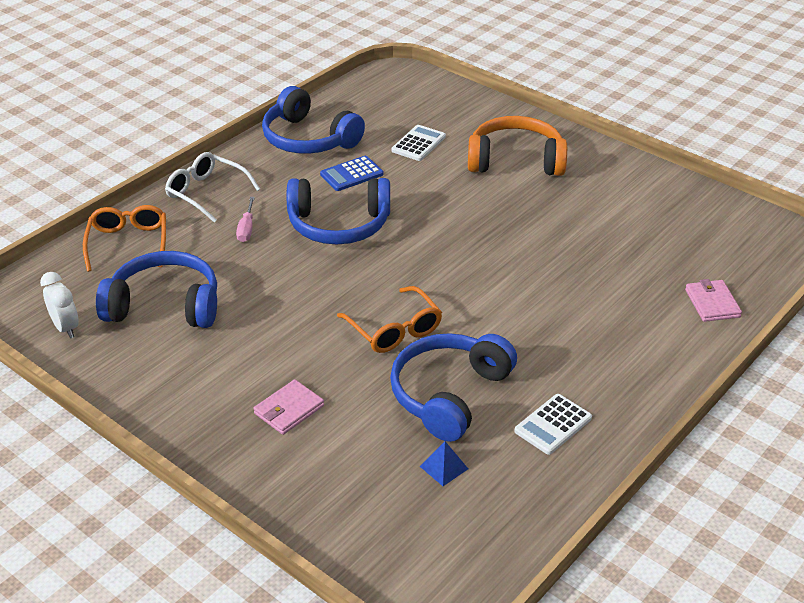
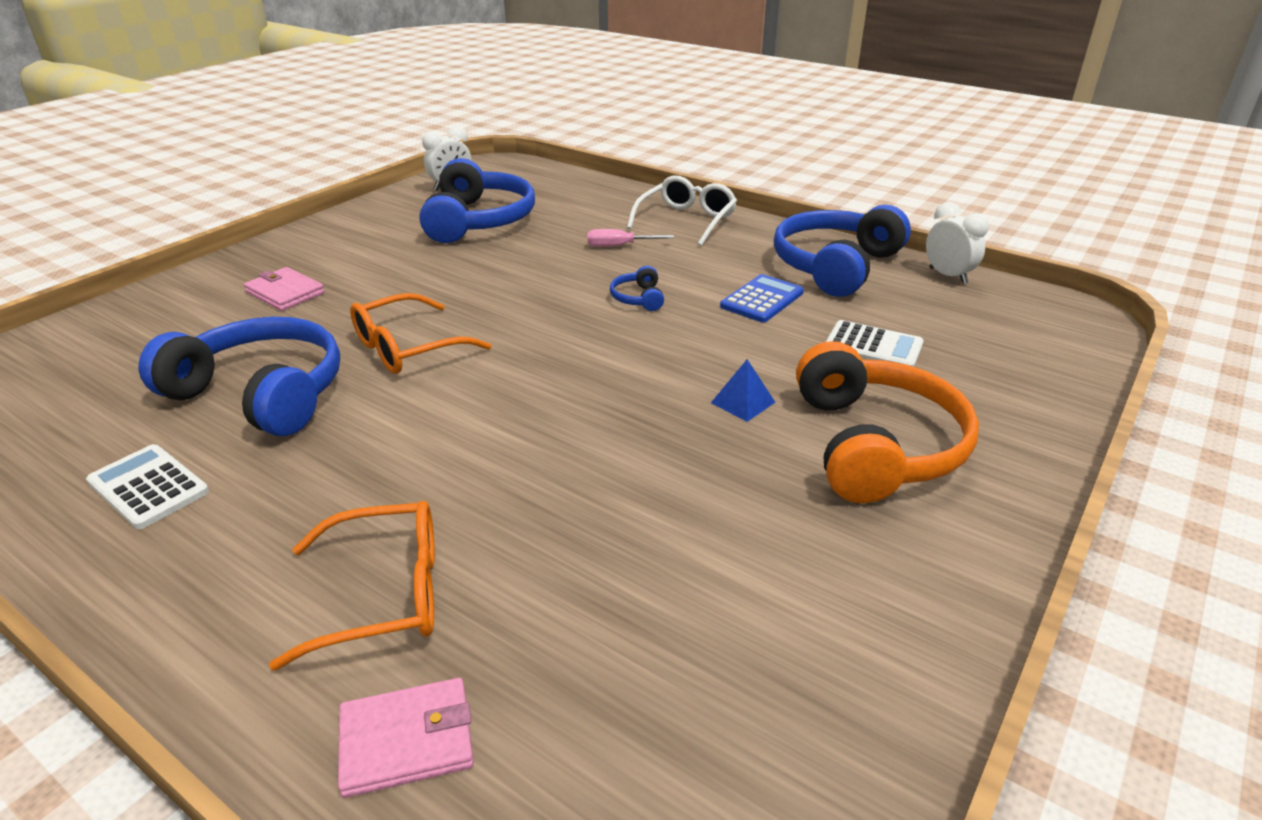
camera: 85 degrees right, 5 degrees down
orange glasses [83,205,166,272] -> orange glasses moved to [269,501,435,671]
blue headphones [287,178,390,244] -> blue headphones [610,266,664,311], size x0.42
blue calculator [320,156,384,191] -> blue calculator turned 75 degrees clockwise [720,274,804,322]
blue pyramid [420,441,468,486] -> blue pyramid moved to [711,359,775,422]
none -> white clock [926,202,989,284]

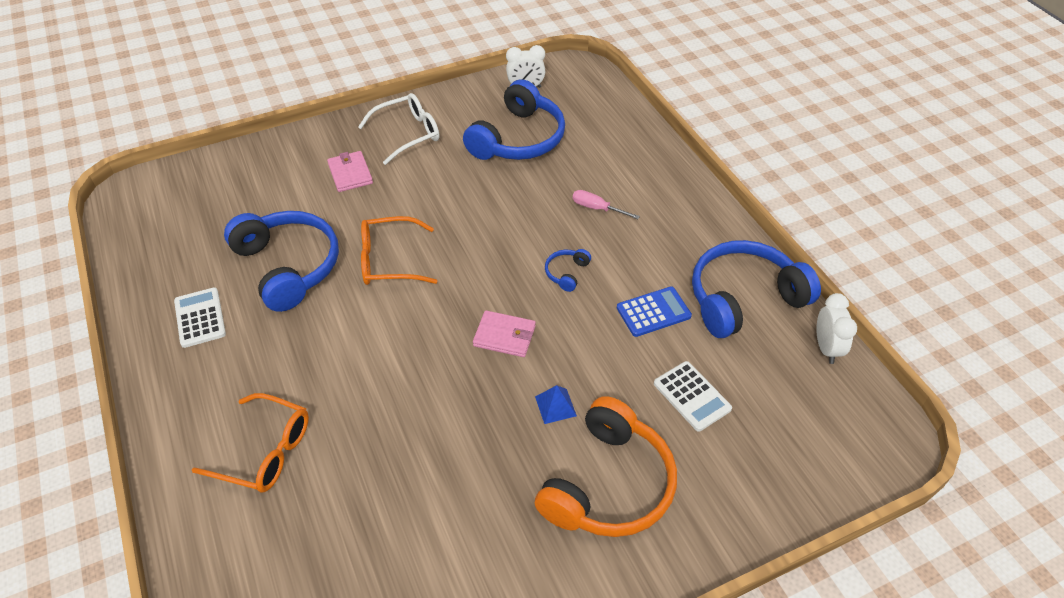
camera: 30 degrees right, 15 degrees up
pink wallet [338,678,474,798] -> pink wallet moved to [473,310,536,357]
white glasses [627,176,737,246] -> white glasses moved to [358,93,439,165]

